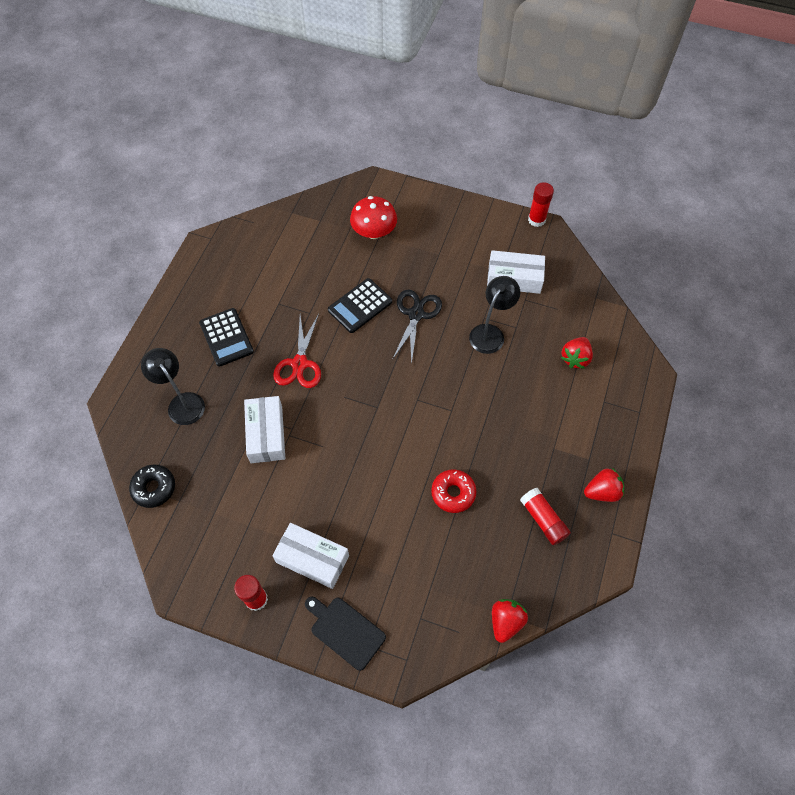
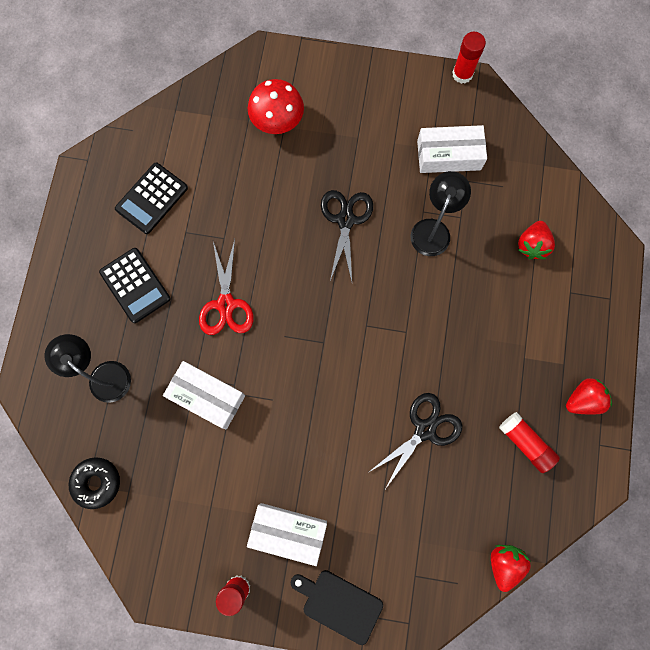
camera: 10 degrees left, 15 degrees up
white box [244,396,285,463] -> white box turned 45 degrees counterclockwise [163,361,245,429]
black calculator [328,278,392,333] -> black calculator moved to [115,163,188,234]
red donut [431,469,477,513] -> black scissors [369,393,462,489]

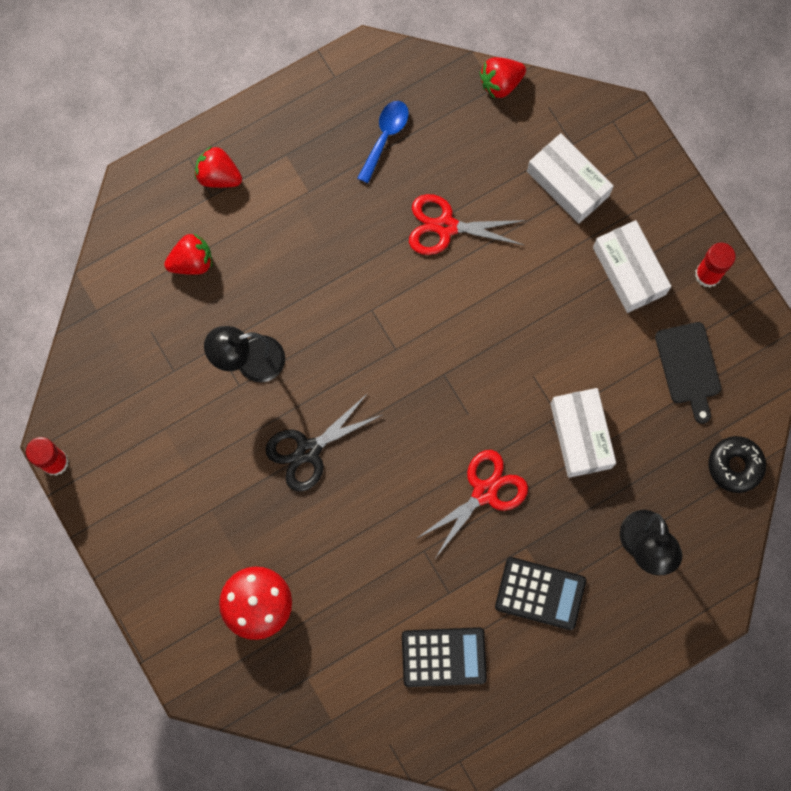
camera: 130 degrees left, 0 degrees up
black calculator [99,248,171,323] -> black calculator turned 90 degrees clockwise [495,557,586,630]
black cutting board [291,570,383,645] -> black cutting board moved to [655,322,721,424]
black scissors [369,393,462,489] -> red scissors [409,194,527,255]
white box [417,125,487,173] -> white box moved to [527,133,614,224]
red glue stick [499,412,560,473] -> blue spoon [357,101,409,183]
red strawberry [566,378,612,415] -> red strawberry moved to [195,146,242,188]

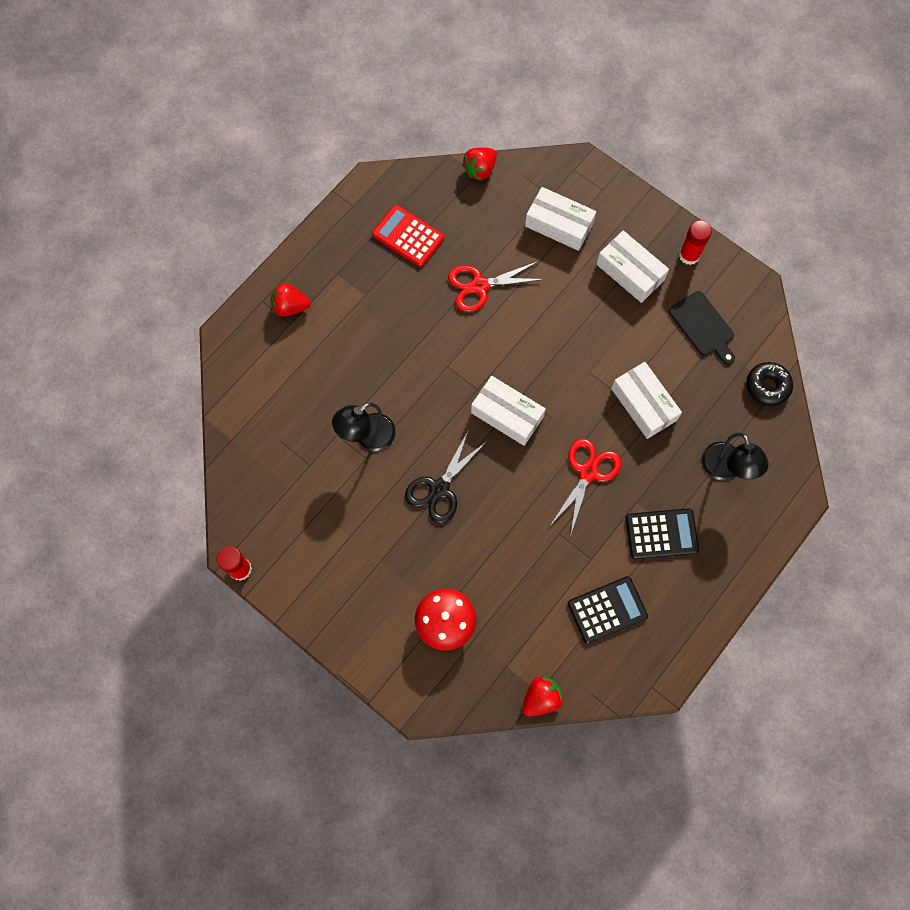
camera: 20 degrees left, 5 degrees down
red strawberry [164,233,212,275] -> red strawberry moved to [522,676,564,716]
blue spoon [357,101,409,183] -> red calculator [372,205,444,267]
none -> white box [471,376,546,446]

